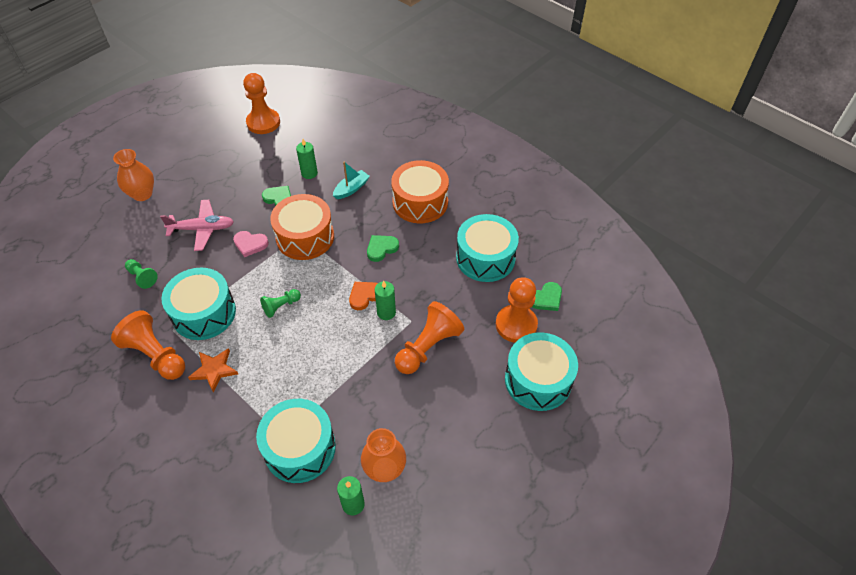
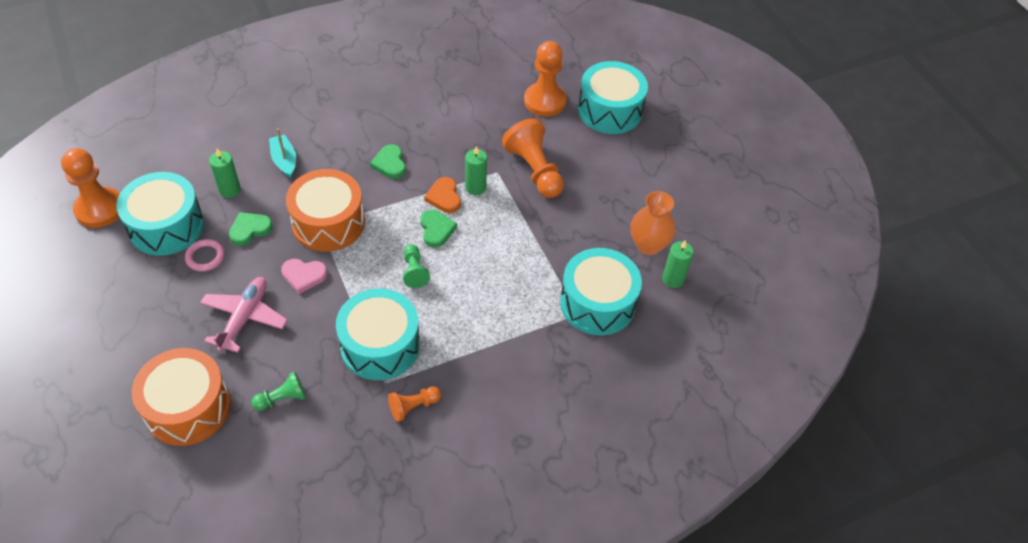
camera: 70 degrees left, 0 degrees up
orange pawn [111,310,185,380] -> orange pawn [388,386,441,422], size x0.54
orange vase [113,149,154,201] -> none
orange star [188,348,238,393] -> none
pink heart [233,231,269,257] -> pink heart turned 60 degrees clockwise [281,259,327,294]
orange drum [391,160,449,223] -> orange drum moved to [132,348,231,446]
turquoise drum [456,214,519,282] -> turquoise drum moved to [116,172,204,256]
green heart [532,282,562,311] -> green heart moved to [420,210,457,248]
none -> pink ring [185,239,225,272]

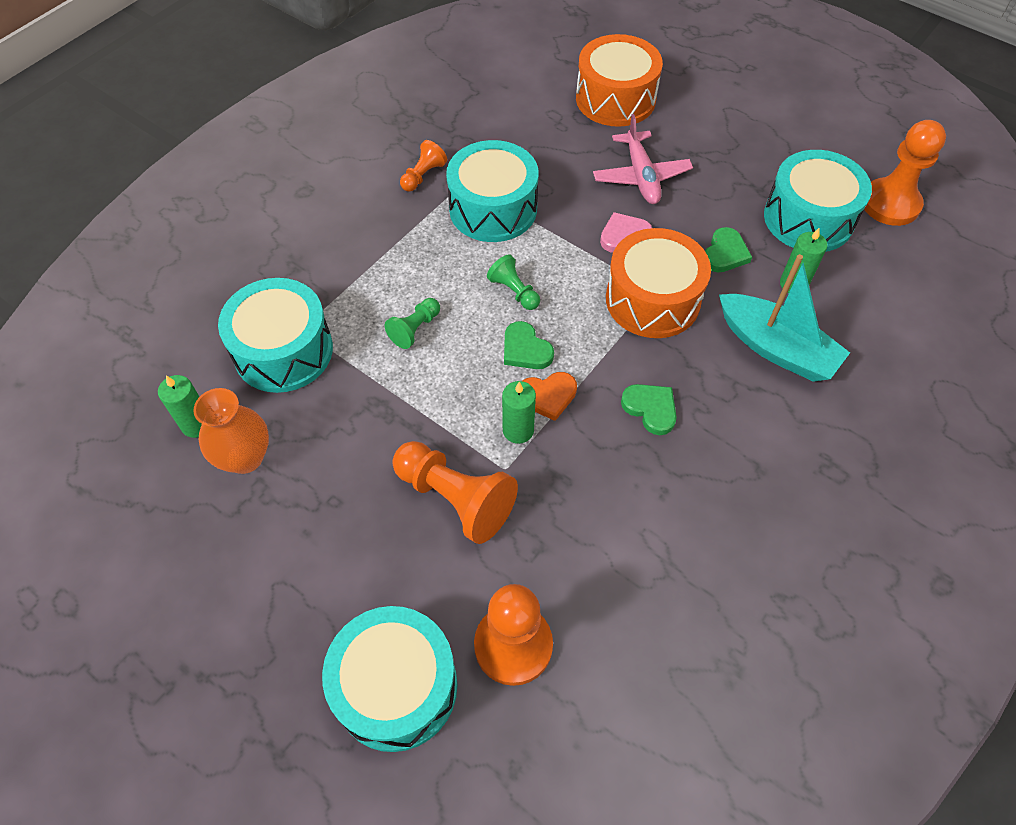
camera: 155 degrees right, 5 degrees up
pink ring [185,239,225,272] -> none
green pawn [251,371,306,411] -> green pawn moved to [385,298,440,349]
turquoise boat [269,128,296,178] -> turquoise boat [719,254,850,382], size x1.74
orange heart [424,177,461,213] -> orange heart turned 120 degrees clockwise [522,372,577,421]

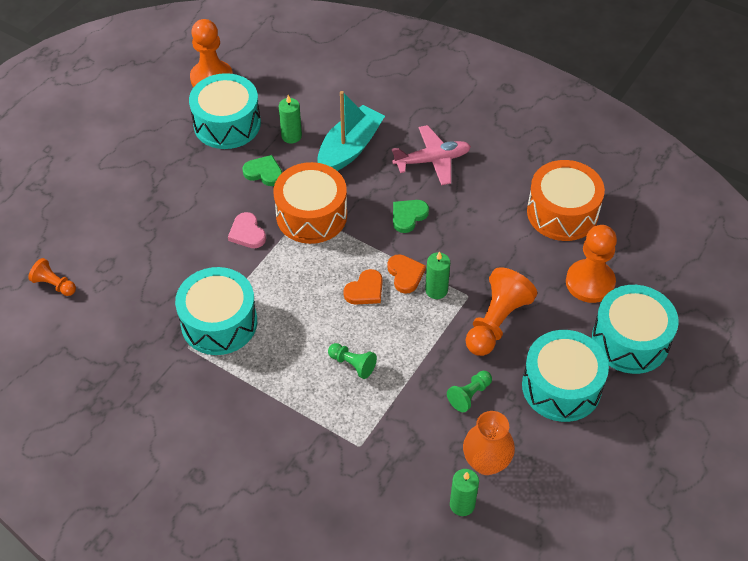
camera: 95 degrees left, 5 degrees down
turquoise drum [218,278,333,393] -> turquoise drum moved to [522,330,609,422]
orange pawn [400,140,447,192] -> orange pawn moved to [28,258,76,296]
green pawn [487,254,540,310] -> green pawn moved to [447,371,492,412]
green heart [504,321,554,369] -> orange heart [343,269,383,305]
orange drum [576,34,663,127] -> orange drum moved to [527,160,605,241]
pink plane [593,114,693,204] -> pink plane moved to [392,125,471,185]

